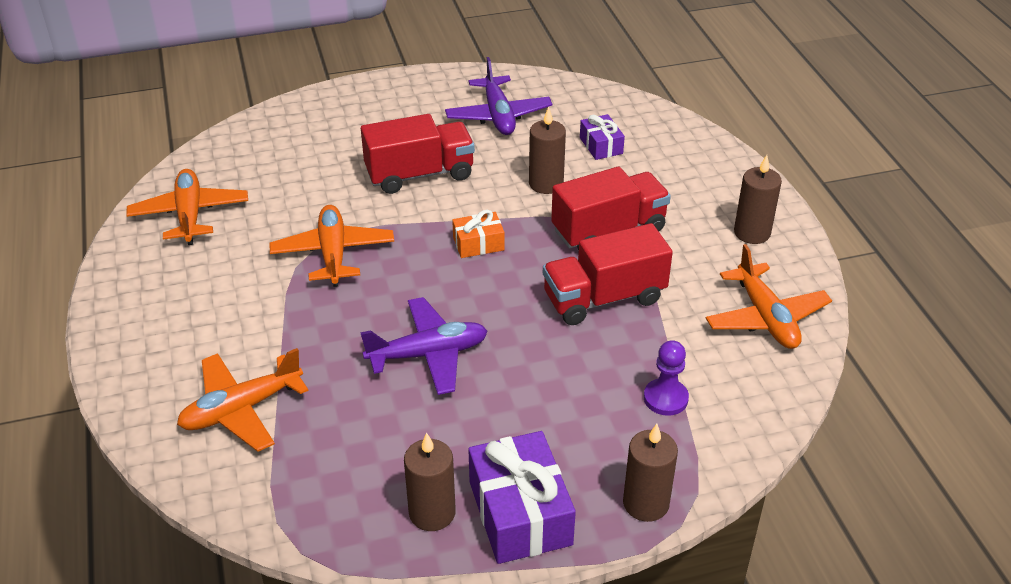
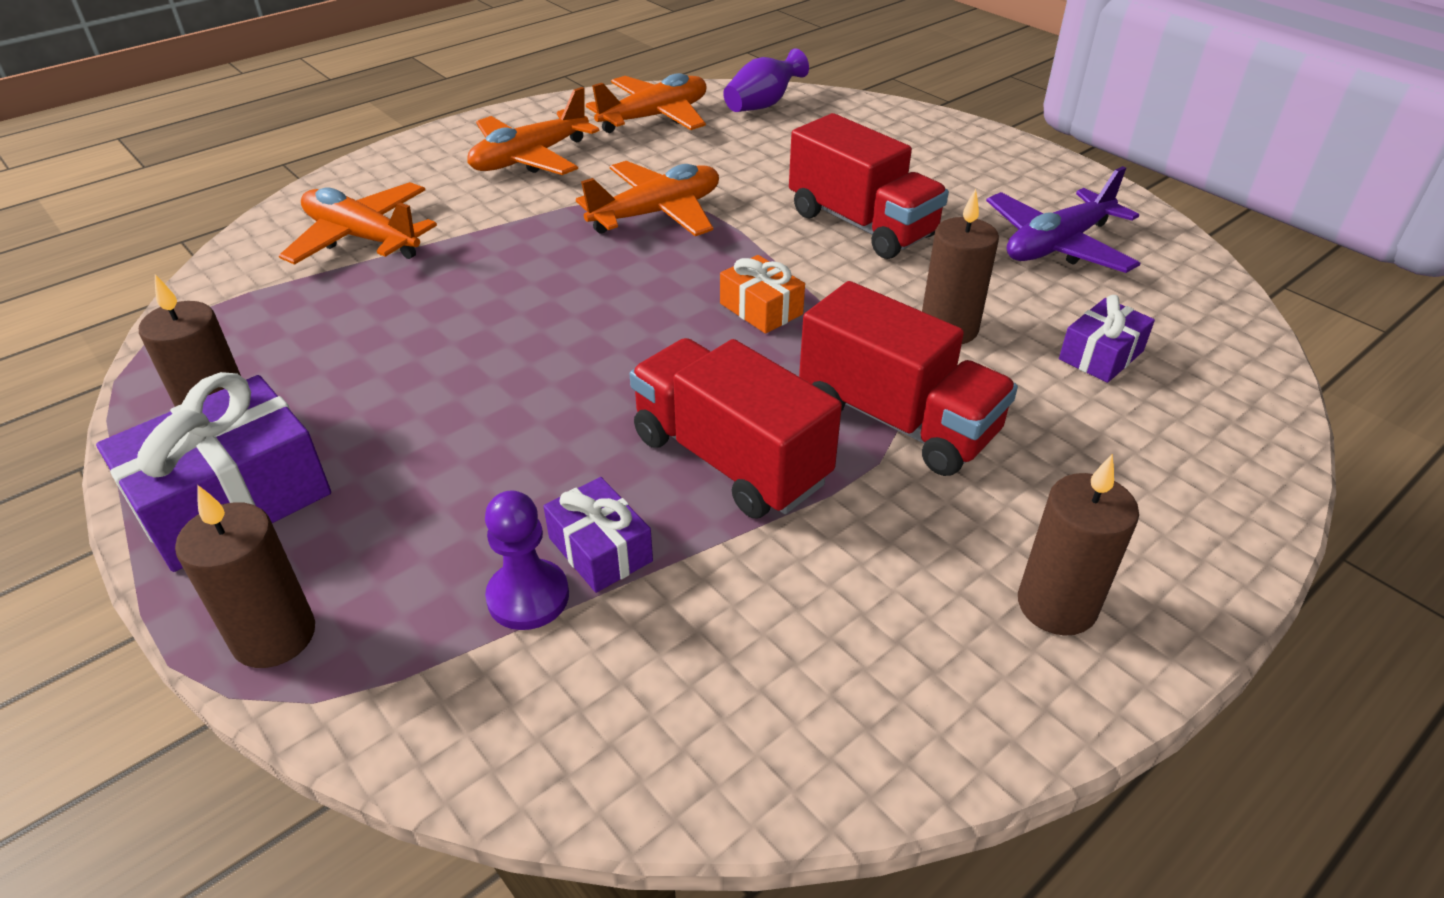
camera: 65 degrees right, 0 degrees up
purple plane [360,297,488,395] -> none
orange plane [706,244,832,349] -> orange plane moved to [467,87,599,175]
none -> purple gift [543,477,653,593]
none -> purple vase [723,48,809,112]

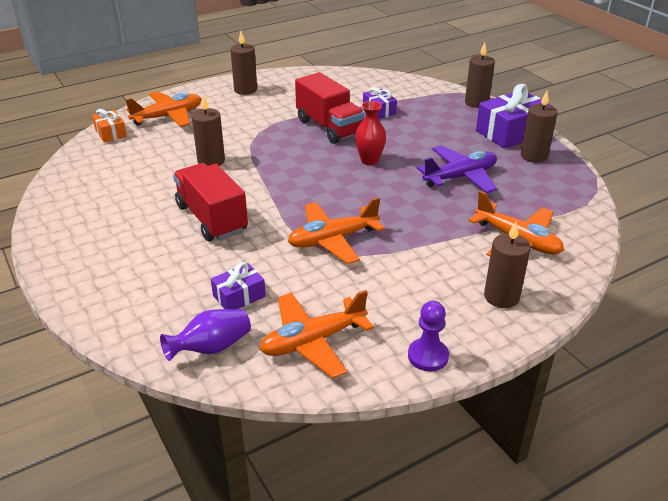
camera: 170 degrees left, 5 degrees down
orange plane [467,87,599,175] -> orange plane moved to [125,91,202,127]
purple pawn [485,491,569,630] -> purple pawn moved to [408,301,449,372]
orange gift [720,255,805,334] -> orange gift moved to [92,109,127,143]
red truck [799,281,1018,476] -> none
purple plane [986,166,1141,273] -> purple plane moved to [417,145,497,193]
purple gift [1059,295,1155,383] -> purple gift moved to [211,262,266,309]
none -> red vase [355,101,386,165]
none -> brown candle [484,222,531,308]

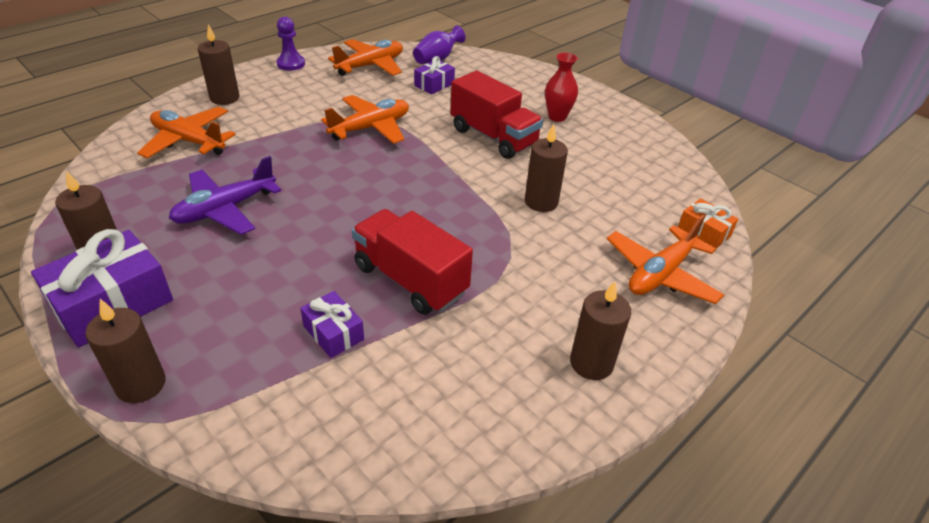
camera: 165 degrees right, 5 degrees up
red vase [355,101,386,165] -> red vase moved to [545,53,578,122]

